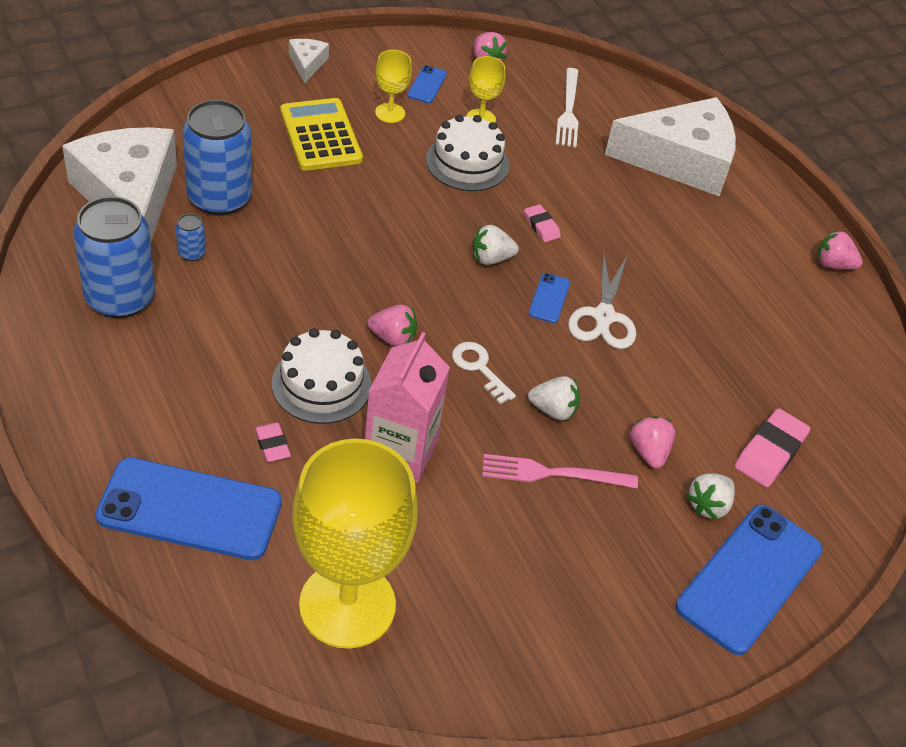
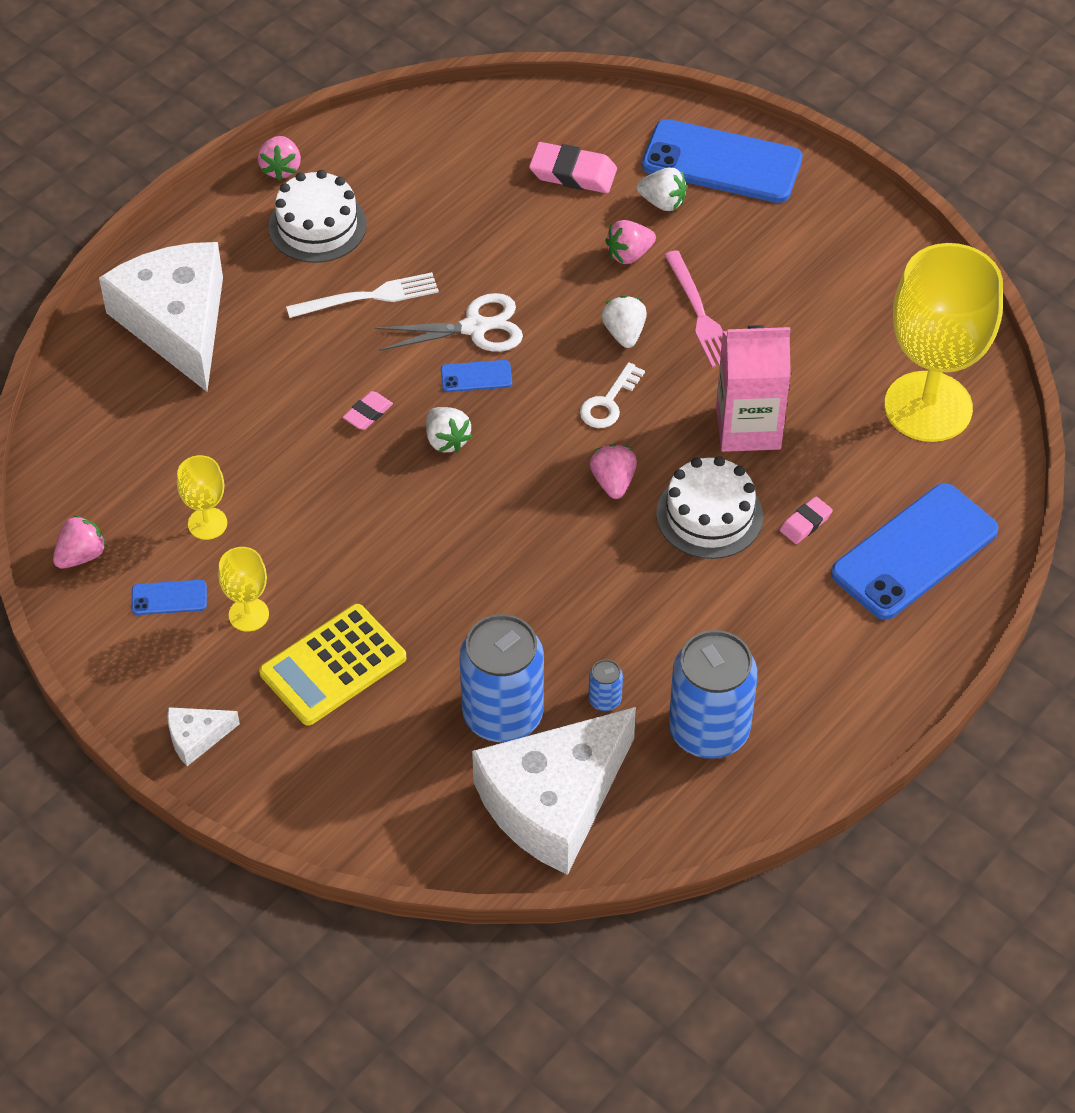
camera: 105 degrees left, 5 degrees up
blue phone [96,457,282,560] -> blue phone turned 60 degrees clockwise [831,483,999,620]
white cake [426,115,509,191] -> white cake moved to [269,170,367,263]
white fork [556,68,578,147] -> white fork moved to [286,272,439,318]

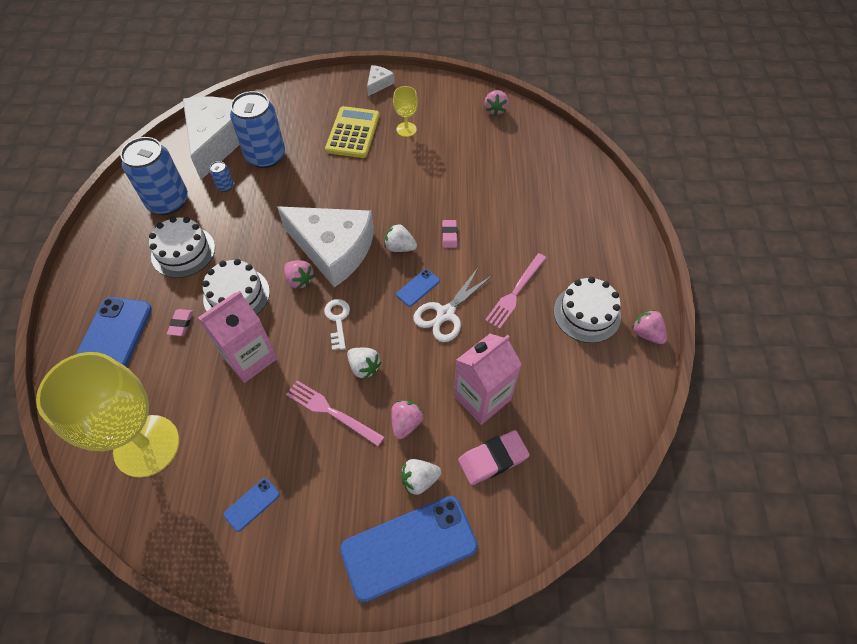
camera: 140 degrees right, 5 degrees up
white cheese [99,242,223,392] -> white cheese moved to [277,206,374,287]
blue phone [132,580,207,615] -> blue phone moved to [224,478,280,532]
yellow goblet [177,455,227,540] -> none
white fork [286,272,439,318] -> pink fork [485,253,546,329]
none -> white cake [149,217,215,278]
none -> pink carton [453,334,522,425]

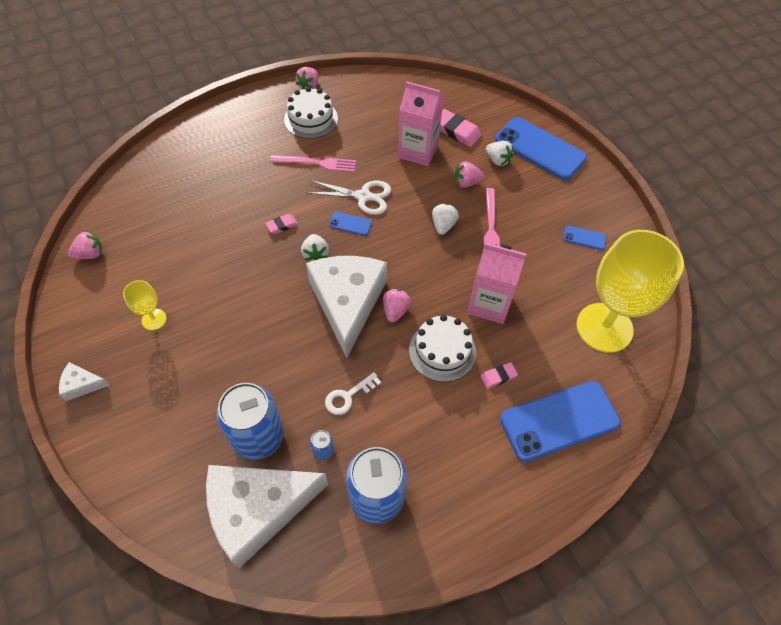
camera: 120 degrees left, 0 degrees up
white cake [149,217,215,278] -> none
white key [324,299,350,350] -> white key moved to [325,372,381,415]
yellow calculator [325,106,380,158] -> none

